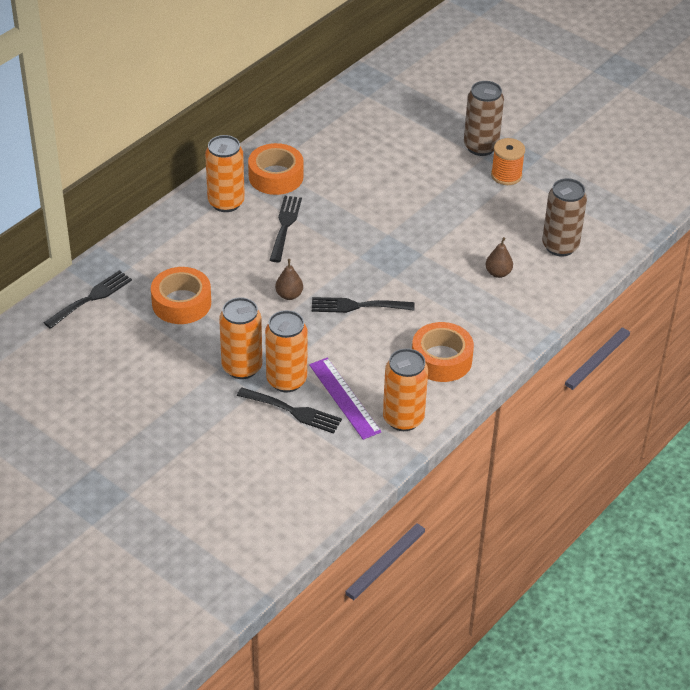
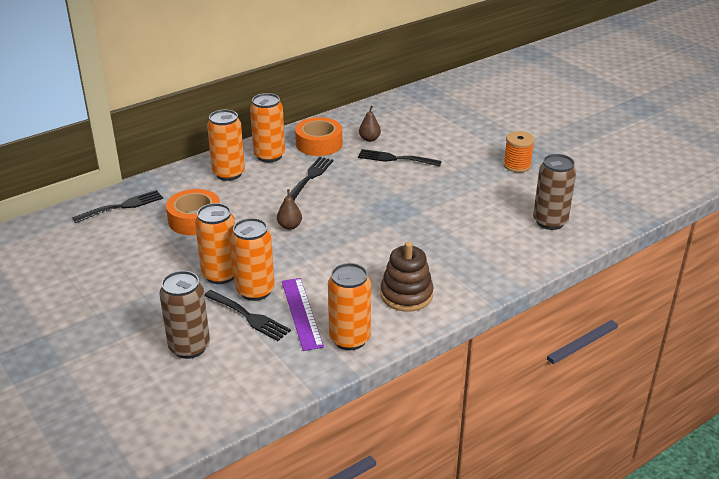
camera: 15 degrees right, 10 degrees down
black fork [312,297,415,313] -> black fork moved to [358,149,442,166]
orange tape [412,322,474,382] -> brown stacking toy [380,242,434,312]
brown can [464,81,504,156] -> brown can moved to [159,271,210,359]
brown pear [486,237,513,278] -> brown pear moved to [359,106,381,142]
none -> orange can [207,109,245,181]

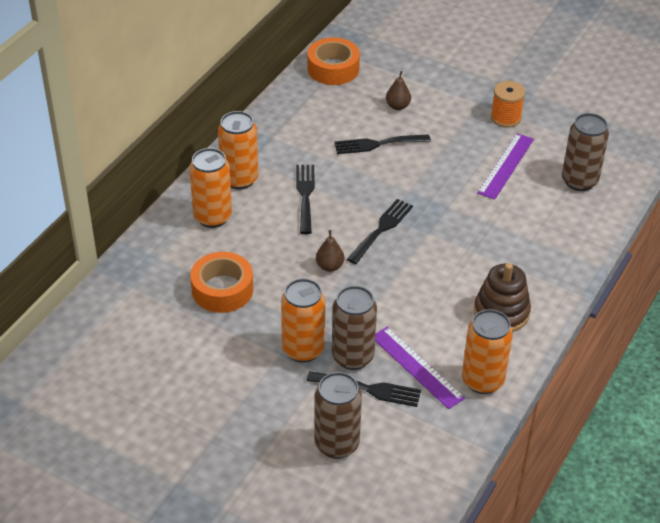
camera: 25 degrees left, 10 degrees up
black fork [72,190,163,223] -> black fork moved to [347,199,413,264]
orange can [231,218,275,301] -> brown can [332,286,377,370]
orange tape [295,117,342,156] -> orange tape moved to [307,37,360,85]
brown pear [359,106,381,142] -> brown pear moved to [386,71,411,110]
none -> purple ruler [477,133,534,199]

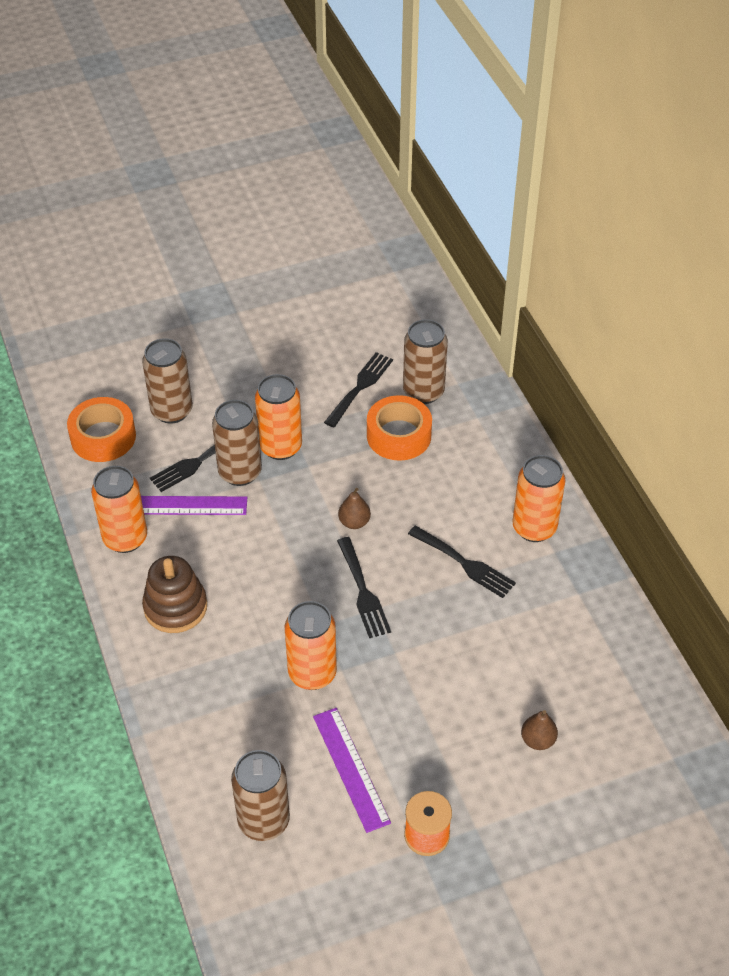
camera: 130 degrees right, 5 degrees up
orange can [189,148,232,228] -> orange can moved to [285,601,337,690]
orange tape [307,37,360,85] -> orange tape moved to [67,397,136,462]
black fork [334,134,431,154] -> black fork moved to [324,352,393,427]
none -> brown can [403,319,448,404]

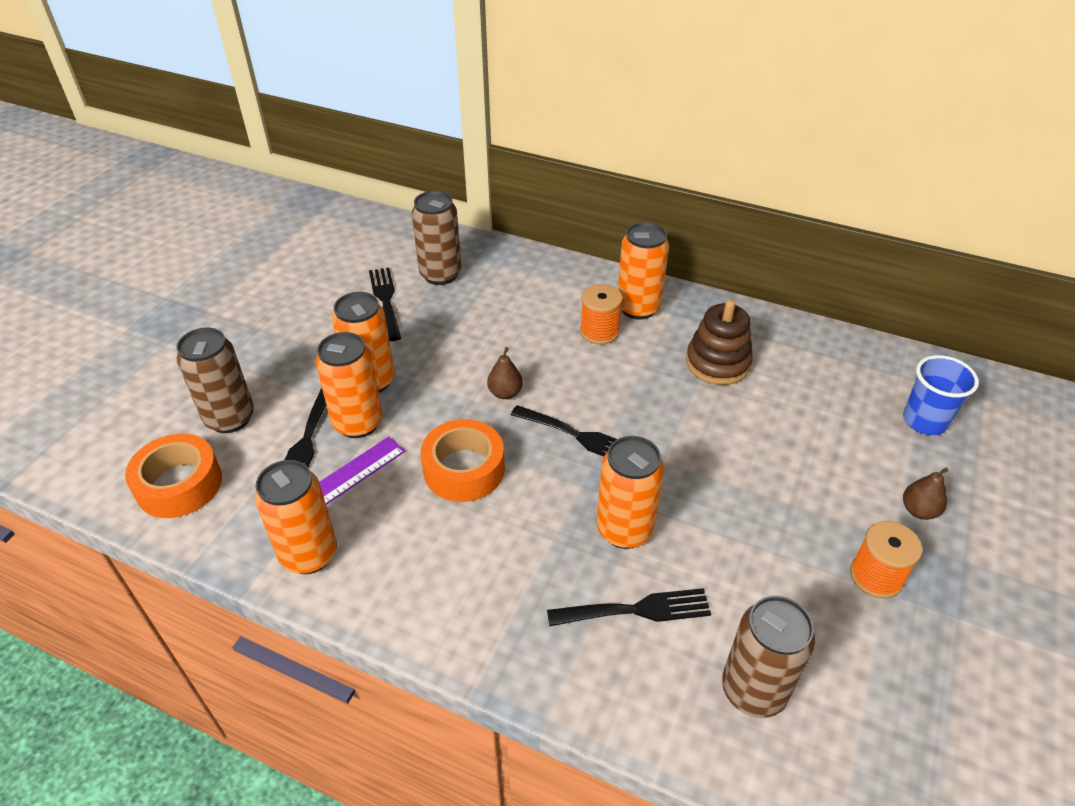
camera: 45 degrees left, 5 degrees down
brown stacking toy [142,556,207,633] -> brown stacking toy moved to [686,300,753,385]
brown can [212,400,262,486] -> orange can [315,332,383,438]
purple ruler [313,708,391,833] -> none
orange tape [367,395,432,461] -> orange tape moved to [421,419,505,502]
black fork [408,525,516,598] -> black fork moved to [547,588,711,626]
brown pear [521,710,558,750] -> brown pear moved to [903,467,948,520]
none -> orange spool [580,284,623,345]
none -> blue cup [903,355,979,435]

